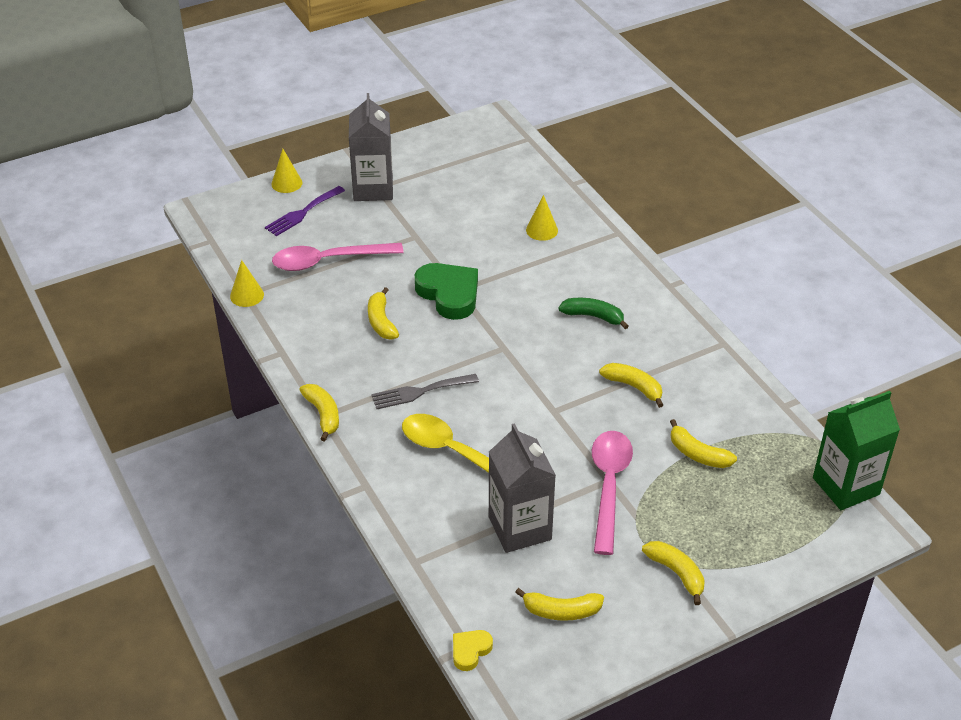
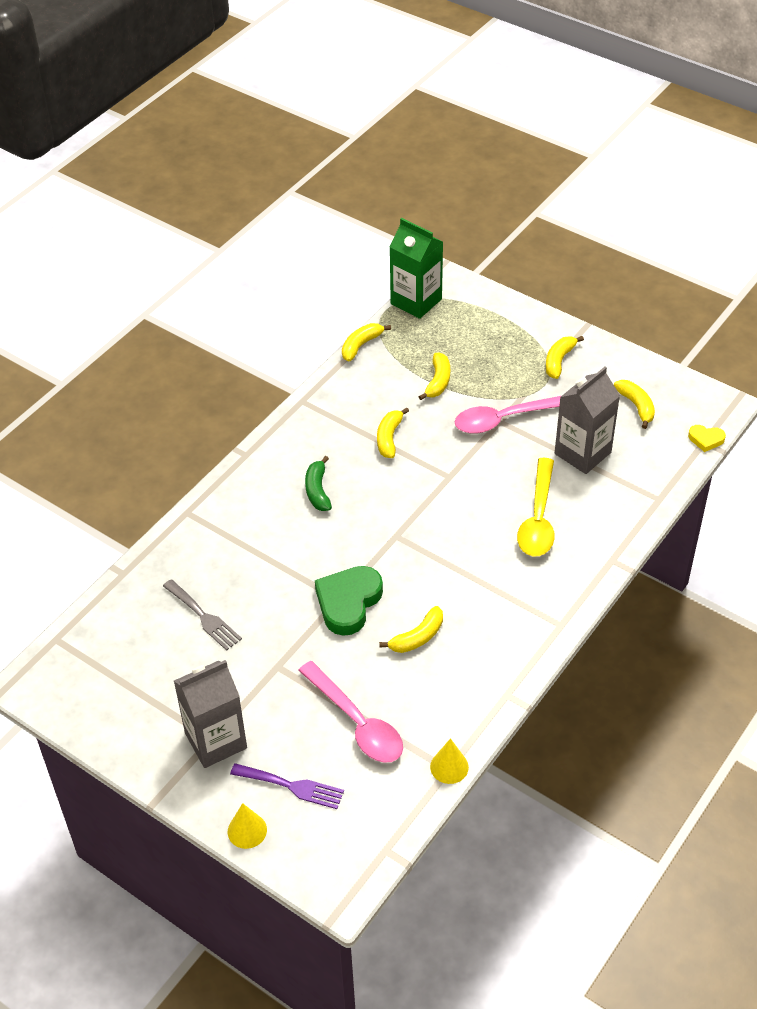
camera: 115 degrees left, 5 degrees up
yellow banana [299,384,339,442] -> yellow banana moved to [342,323,391,362]
grey fork [371,374,479,409] -> grey fork moved to [163,579,242,651]
yellow cone [526,195,558,241] -> none

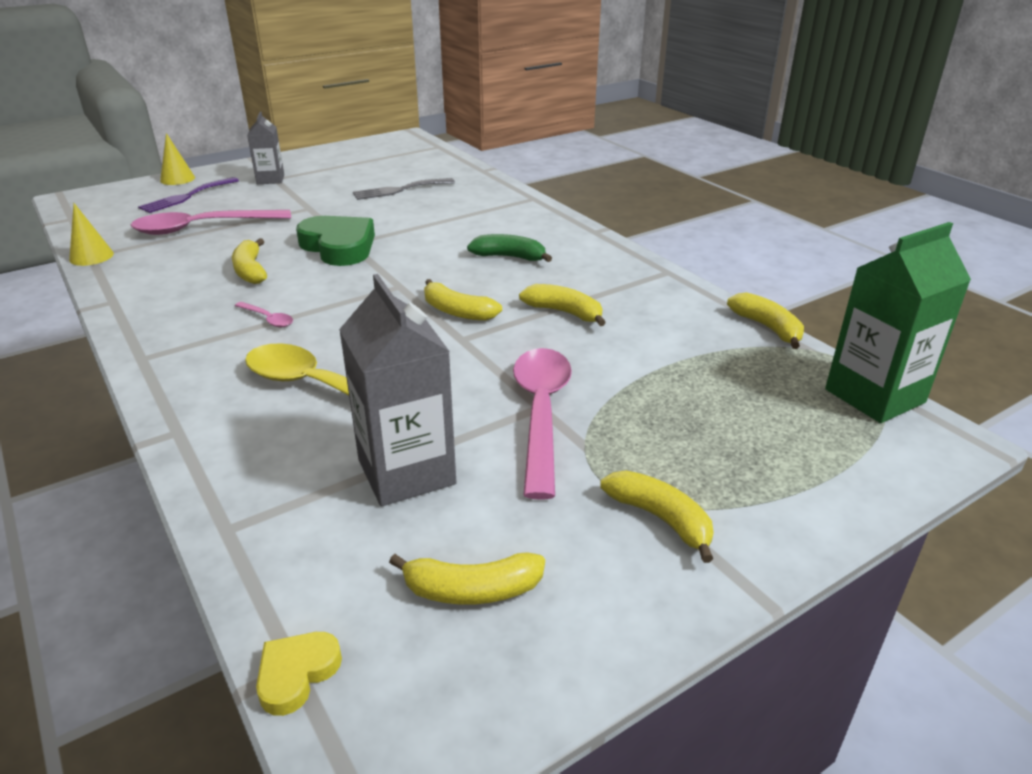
camera: 110 degrees right, 15 degrees down
grey carton [174,660,247,768] -> grey carton [247,111,284,184], size x0.59
yellow banana [419,353,450,400] -> yellow banana moved to [424,279,502,321]
none -> pink spoon [235,302,293,327]

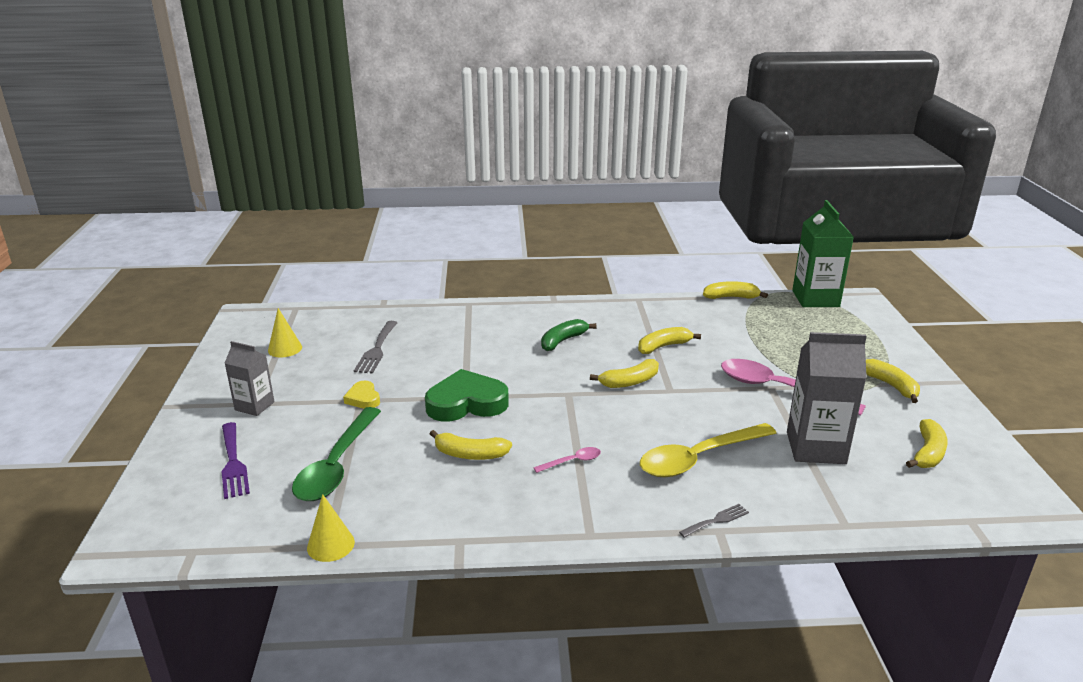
camera: 60 degrees left, 5 degrees down
pink spoon [131,210,291,235] -> green spoon [292,407,381,501]
yellow cone [160,133,195,185] -> yellow cone moved to [268,308,302,357]
yellow heart [256,632,342,716] -> yellow heart moved to [343,381,380,409]
yellow banana [600,470,714,563] -> yellow banana turned 75 degrees clockwise [866,359,920,403]
none -> grey fork [679,504,749,538]

